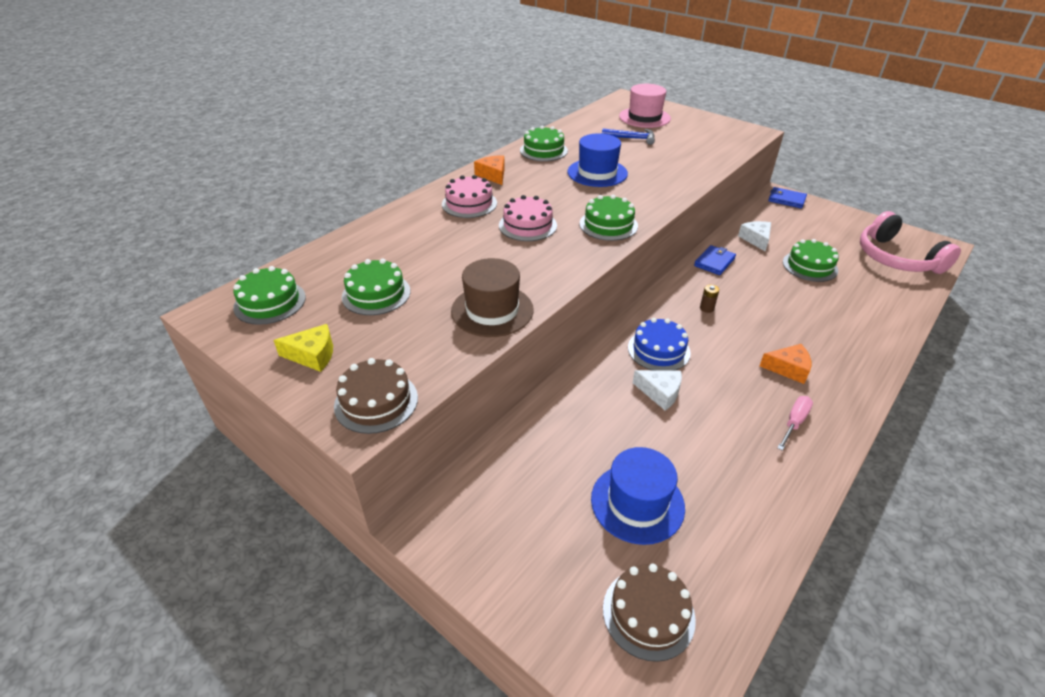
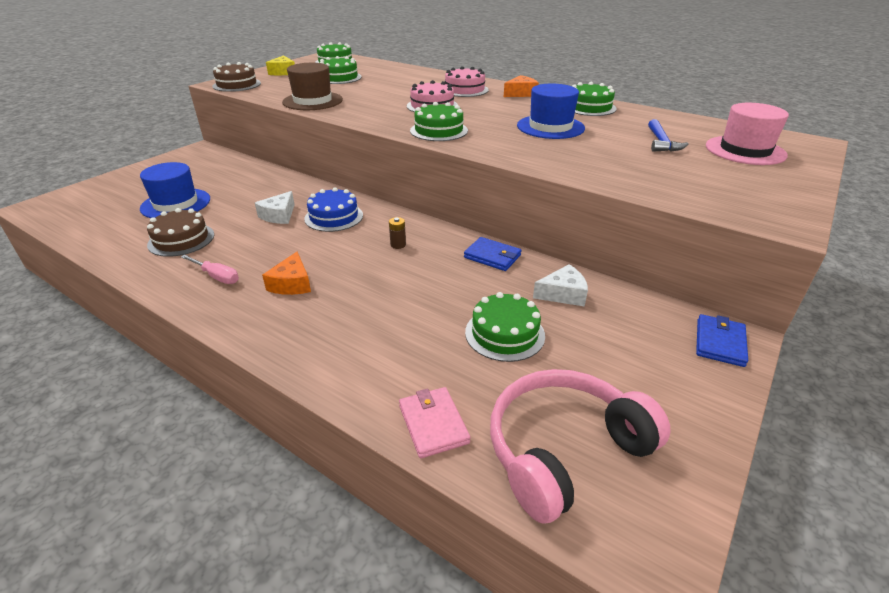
camera: 85 degrees right, 5 degrees down
brown cake [603,564,696,662] -> brown cake moved to [147,208,214,257]
none -> pink wallet [399,387,471,458]

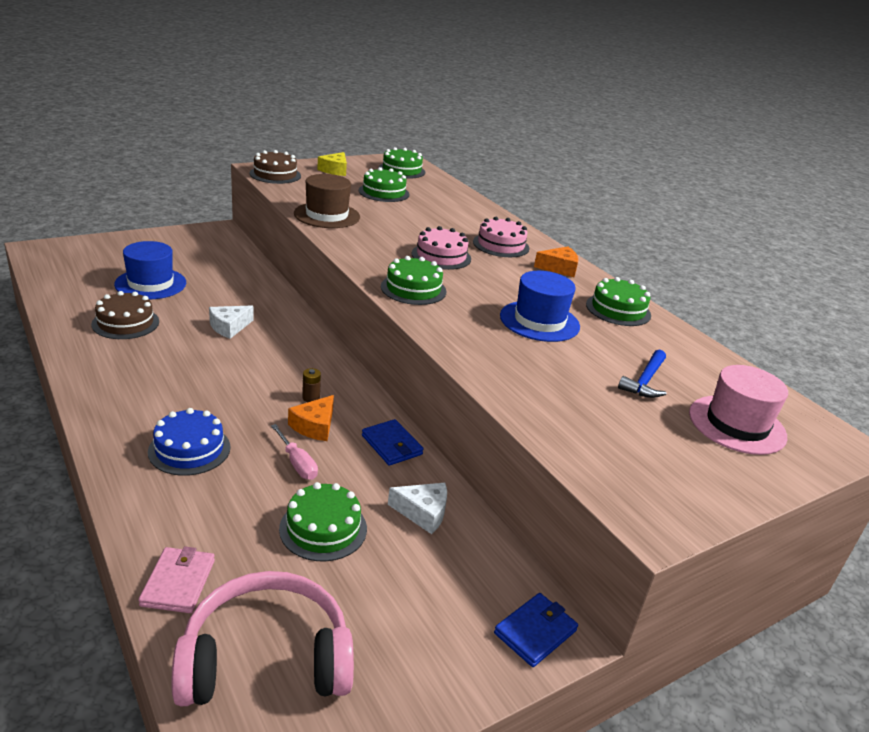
camera: 20 degrees right, 5 degrees down
pink screwdriver [181,255,239,284] -> pink screwdriver moved to [271,424,318,480]
orange cheese [262,252,311,295] -> orange cheese moved to [288,395,334,441]
blue cake [304,187,363,232] -> blue cake moved to [148,408,230,476]

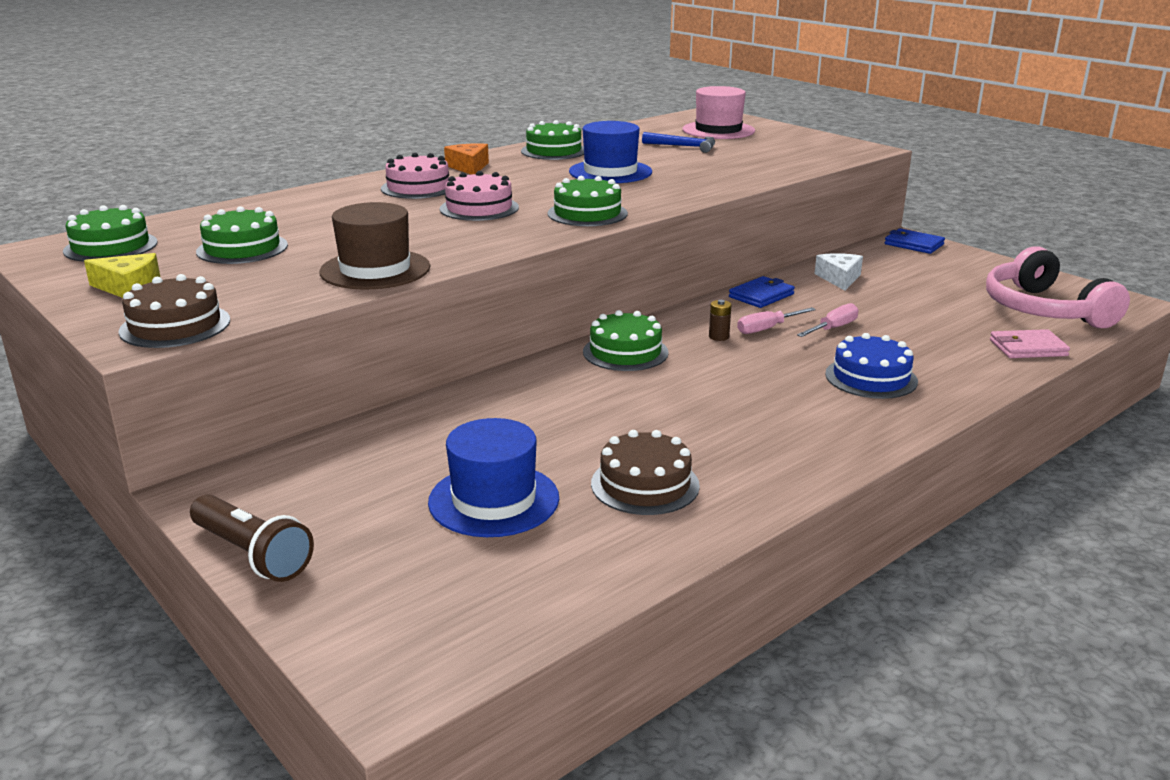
camera: 95 degrees left, 5 degrees down
white cheese [209,305,254,339] -> none
green cake [279,482,367,562] -> green cake moved to [583,310,669,371]
orange cheese [288,395,334,441] -> pink screwdriver [737,307,816,334]
none -> brown flashlight [190,494,314,582]

